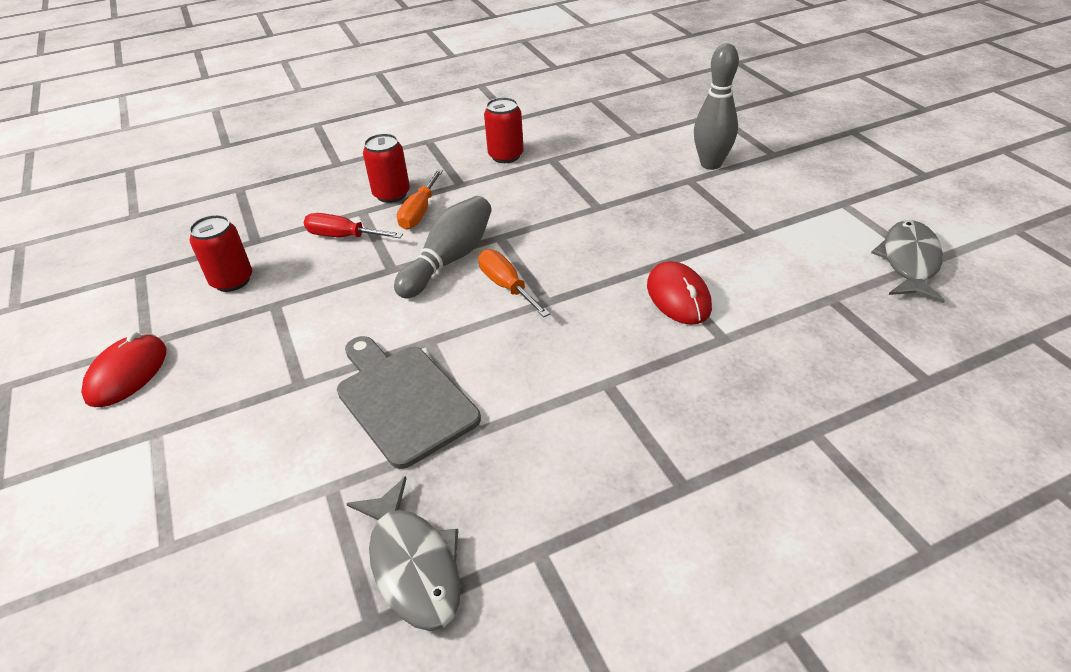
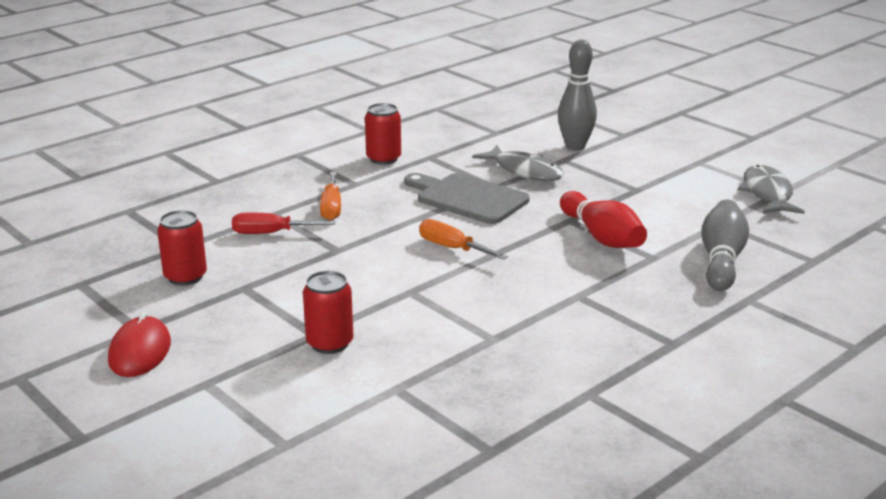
camera: 20 degrees left, 15 degrees down
grey cutting board [337,336,481,469] -> grey cutting board moved to [404,173,530,224]
grey fish [346,476,461,631] -> grey fish moved to [472,145,564,181]
red can [363,133,410,203] -> red can moved to [303,271,354,354]
grey bowling pin [394,196,492,298] -> grey bowling pin moved to [701,200,749,291]
red mouse [647,261,712,325] -> red bowling pin [560,191,647,248]

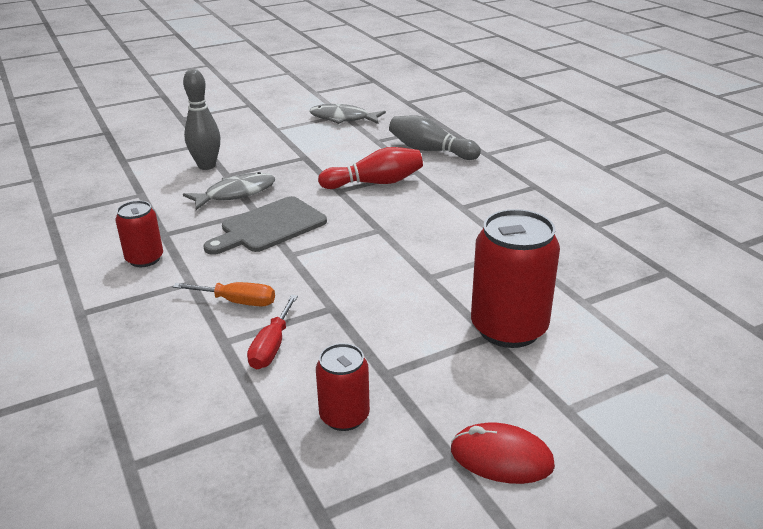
camera: 75 degrees left, 5 degrees up
red can [303,271,354,354] -> red can [471,209,560,348], size x1.77
orange screwdriver [419,219,508,259] -> none

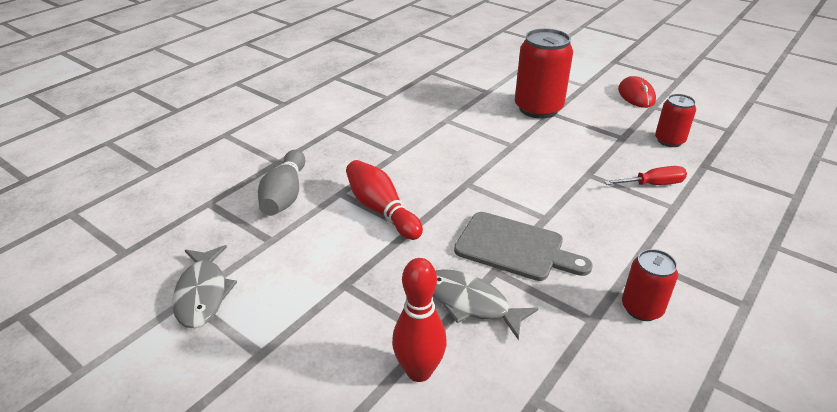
camera: 115 degrees left, 5 degrees up
orange screwdriver [173,282,275,307] -> none
grey bowling pin [183,69,220,170] -> red bowling pin [392,258,447,382]

